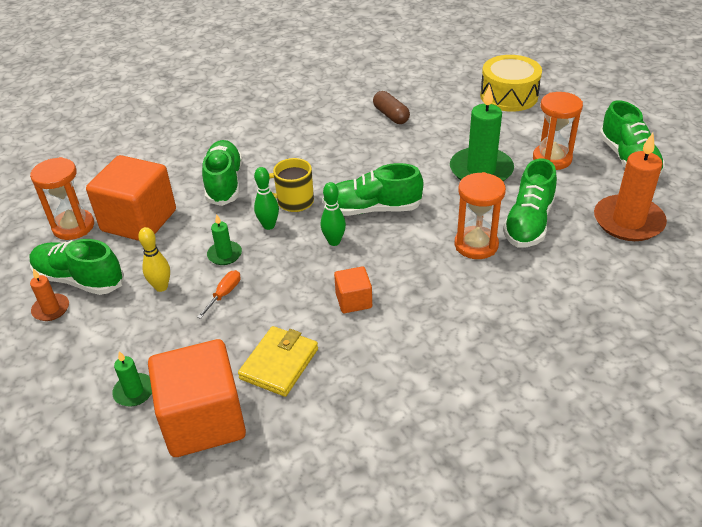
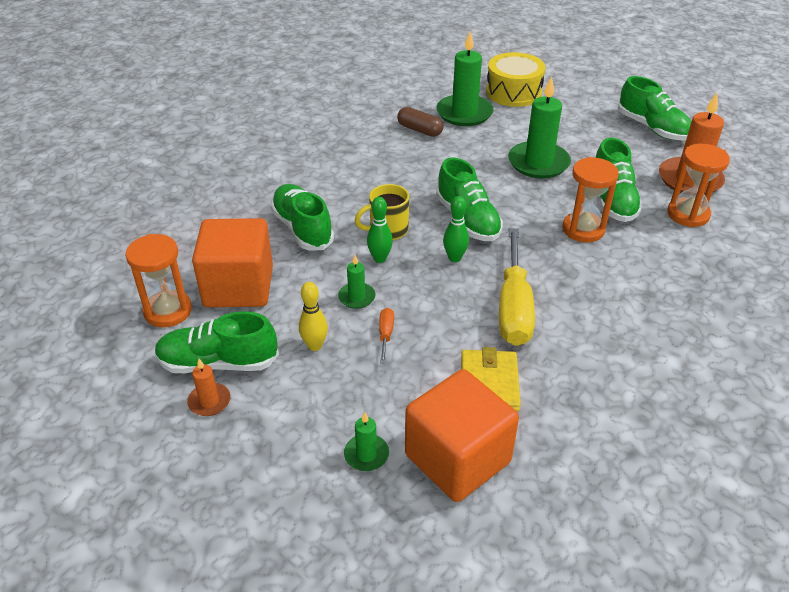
camera: 25 degrees left, 0 degrees up
green shoe [323,163,423,216] -> green shoe turned 90 degrees counterclockwise [436,157,503,241]
orange cube [334,266,372,313] -> yellow screwdriver [499,228,535,346]
orange hourglass [533,92,583,170] -> orange hourglass moved to [667,144,730,227]
none -> green candle [436,31,494,126]

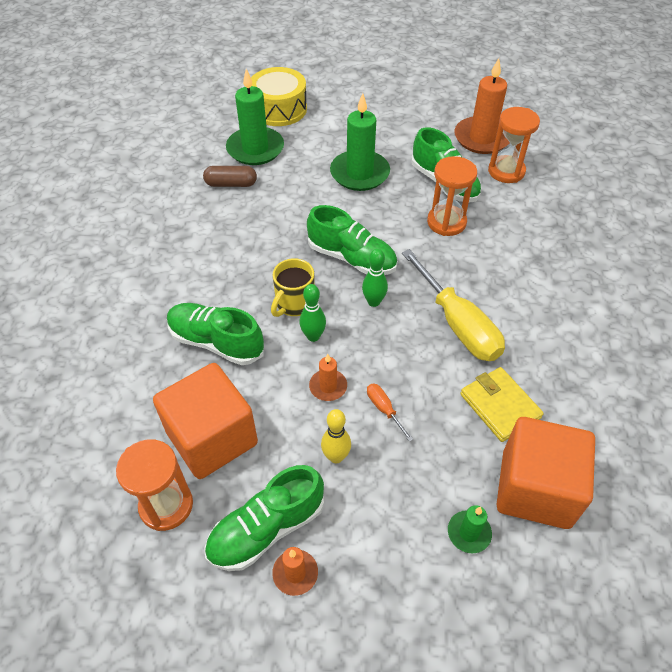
camera: 35 degrees left, 10 degrees up
green candle [338,255,375,309] -> orange candle [309,354,347,401]
green shoe [618,76,691,141] -> none

